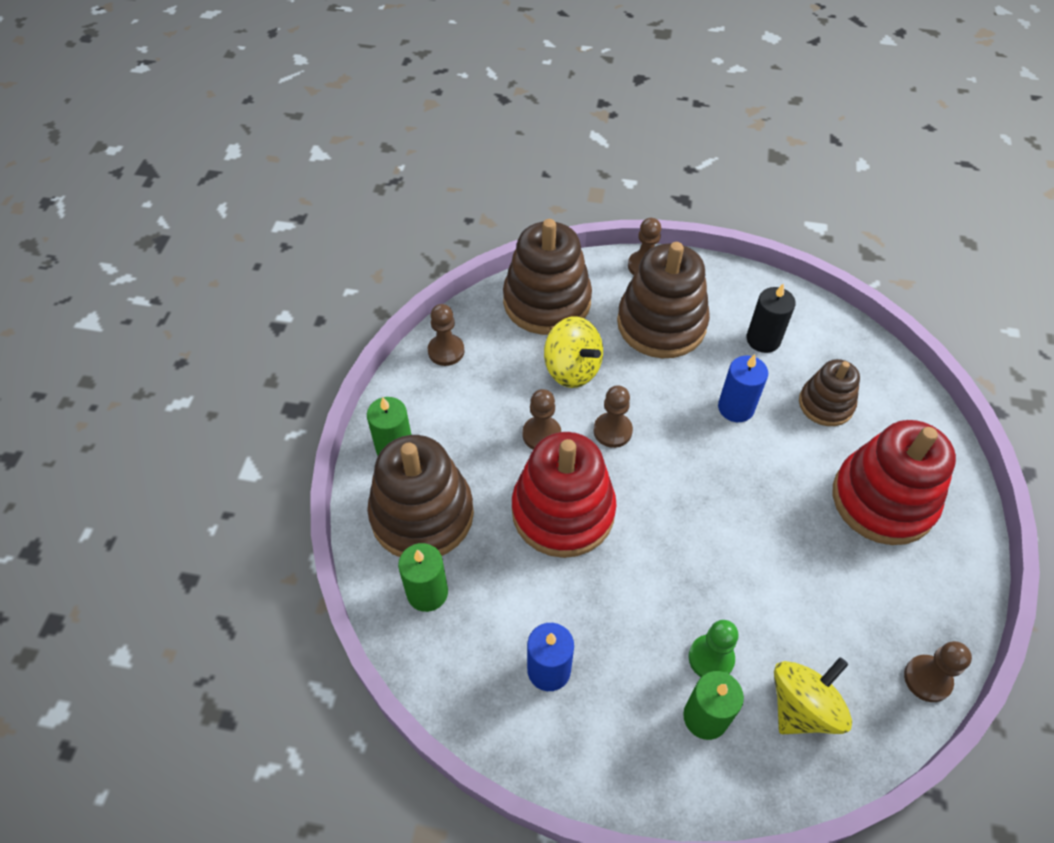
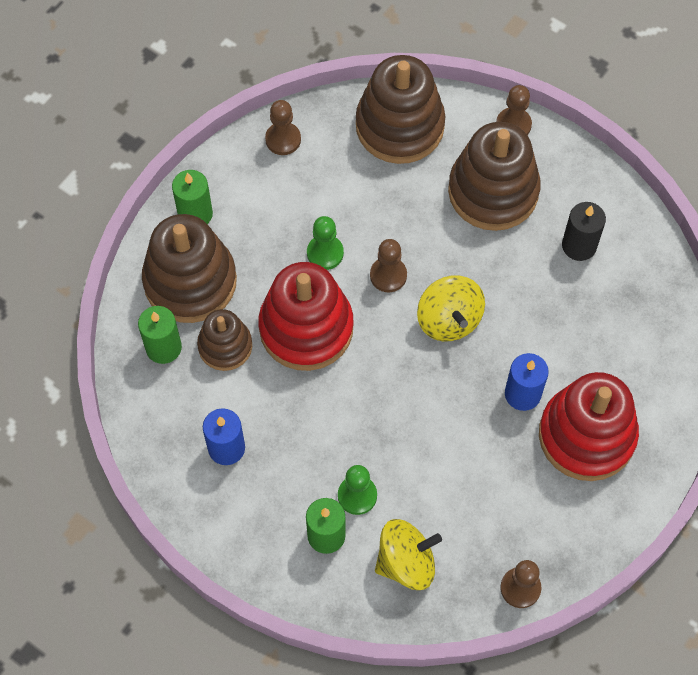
camera: 25 degrees right, 10 degrees up
brown pawn [522,389,561,449] -> green pawn [307,216,344,270]
yellow spinning top [544,317,603,388] -> yellow spinning top moved to [417,276,485,341]
blue candle [718,354,768,422] -> blue candle moved to [505,353,549,411]
brown stacking toy [799,359,860,426] -> brown stacking toy moved to [197,309,252,371]

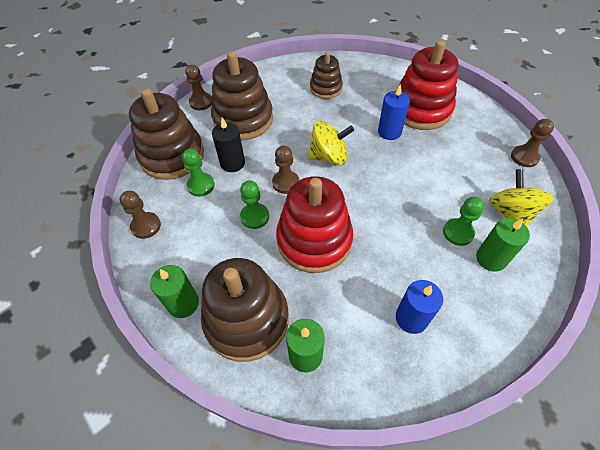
camera: 75 degrees left, 10 degrees down
brown stacking toy [197,309,252,371] -> brown stacking toy moved to [310,52,343,99]
black candle [562,202,606,261] -> black candle moved to [212,118,245,172]
none -> green pawn [182,149,215,197]

